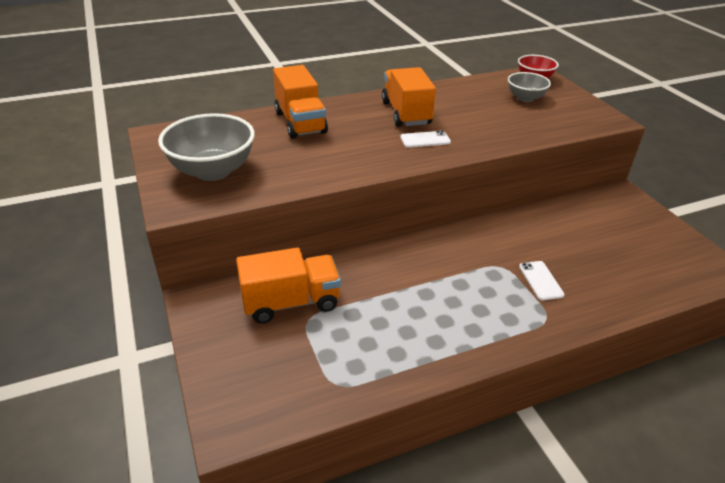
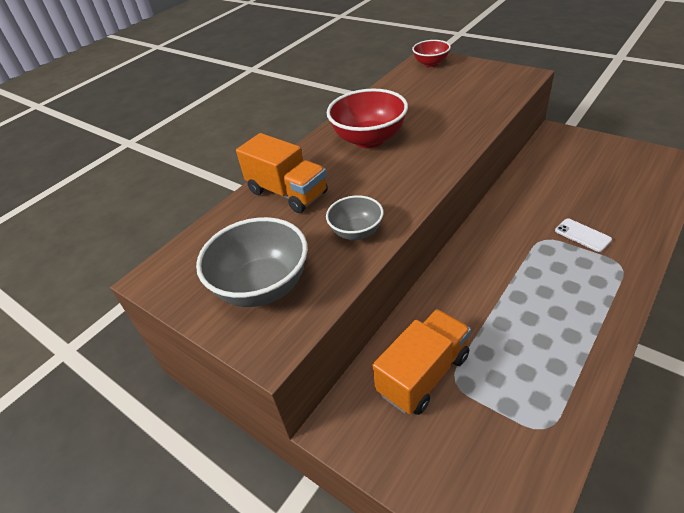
camera: 25 degrees left, 5 degrees up
orange truck [382,67,436,127] -> red bowl [327,89,408,148]
white phone [400,130,451,148] -> none
grey bowl [508,72,551,102] -> grey bowl moved to [326,195,384,240]

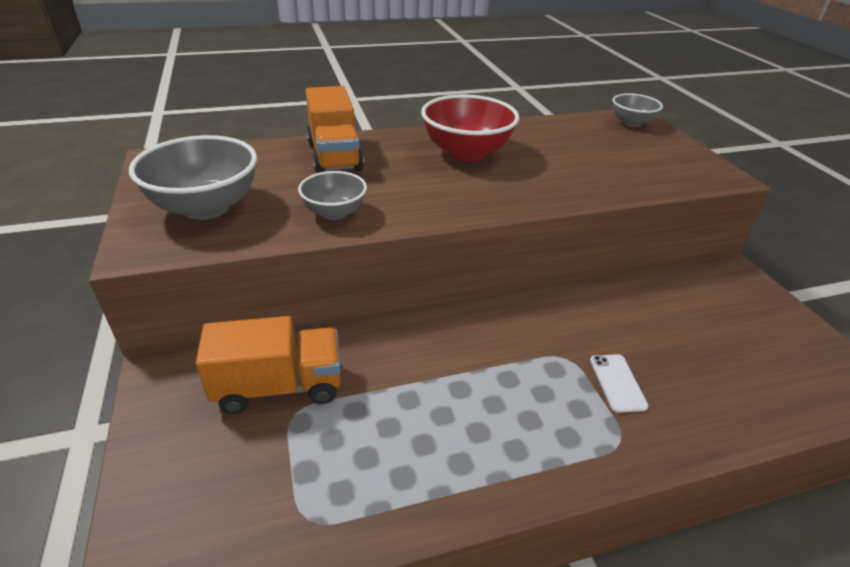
camera: 30 degrees right, 5 degrees down
red bowl [412,40,451,67] -> grey bowl [613,93,663,127]

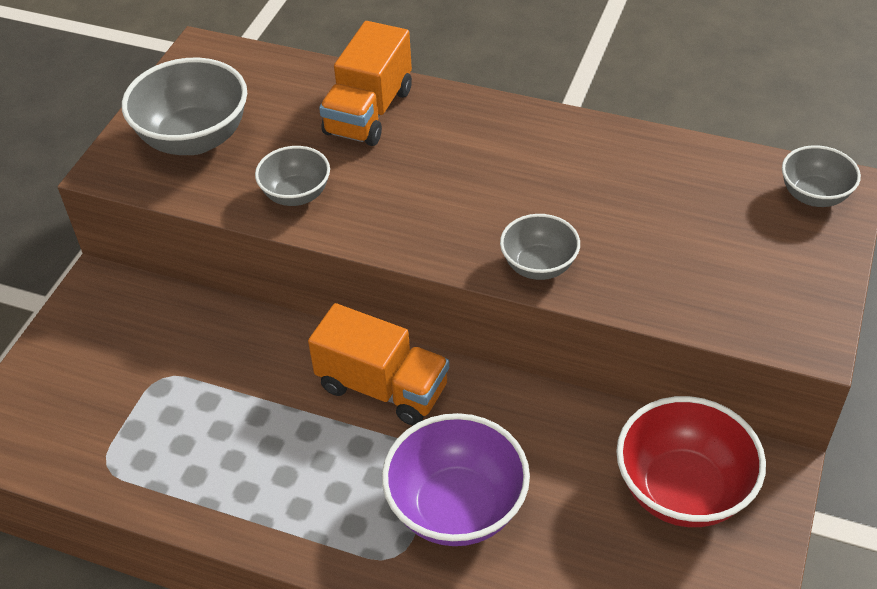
camera: 40 degrees right, 10 degrees up
orange truck [196,316,341,414] -> orange truck moved to [308,303,449,426]
red bowl [421,94,519,162] -> red bowl moved to [616,396,766,527]
white phone [590,354,648,413] -> purple bowl [382,413,530,546]
none -> grey bowl [500,214,580,280]

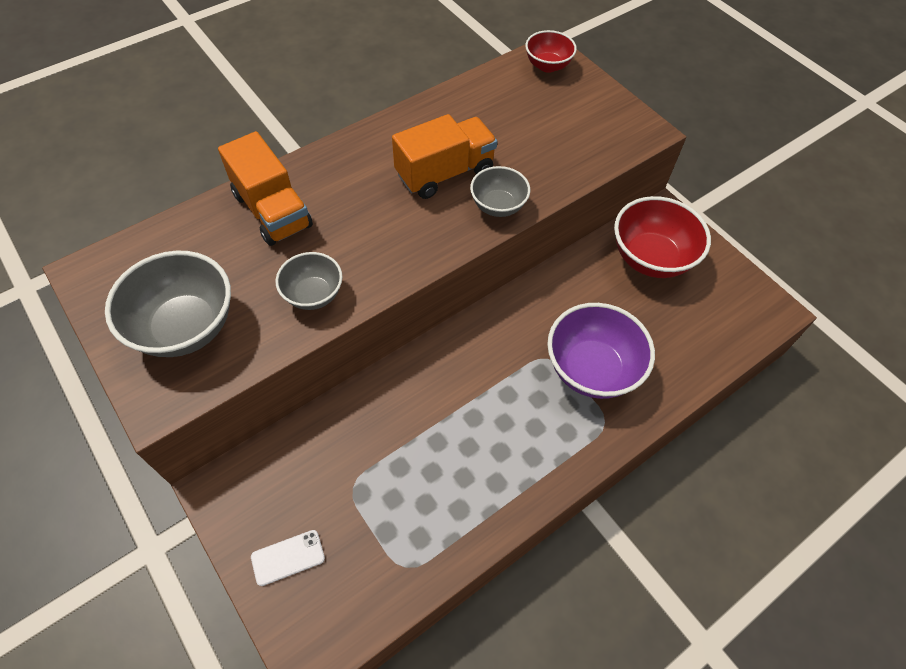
camera: 60 degrees left, 10 degrees up
orange truck [308,303,449,426] -> orange truck moved to [392,114,497,199]
grey bowl [782,145,861,207] -> red bowl [525,30,577,73]
none -> white phone [251,530,325,586]

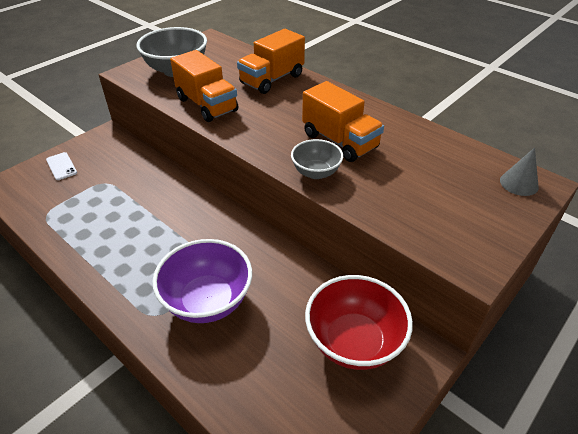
camera: 80 degrees right, 15 degrees down
grey bowl [276,252,343,310] -> orange truck [170,50,238,122]
red bowl [525,30,577,73] -> grey cone [500,148,539,196]

